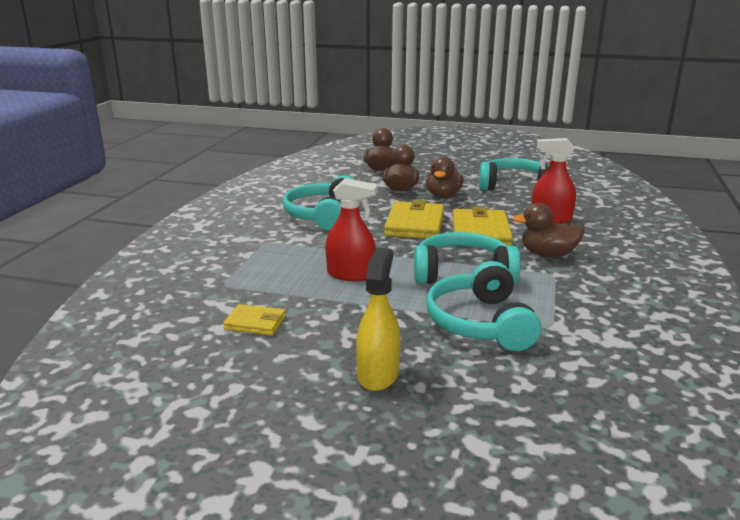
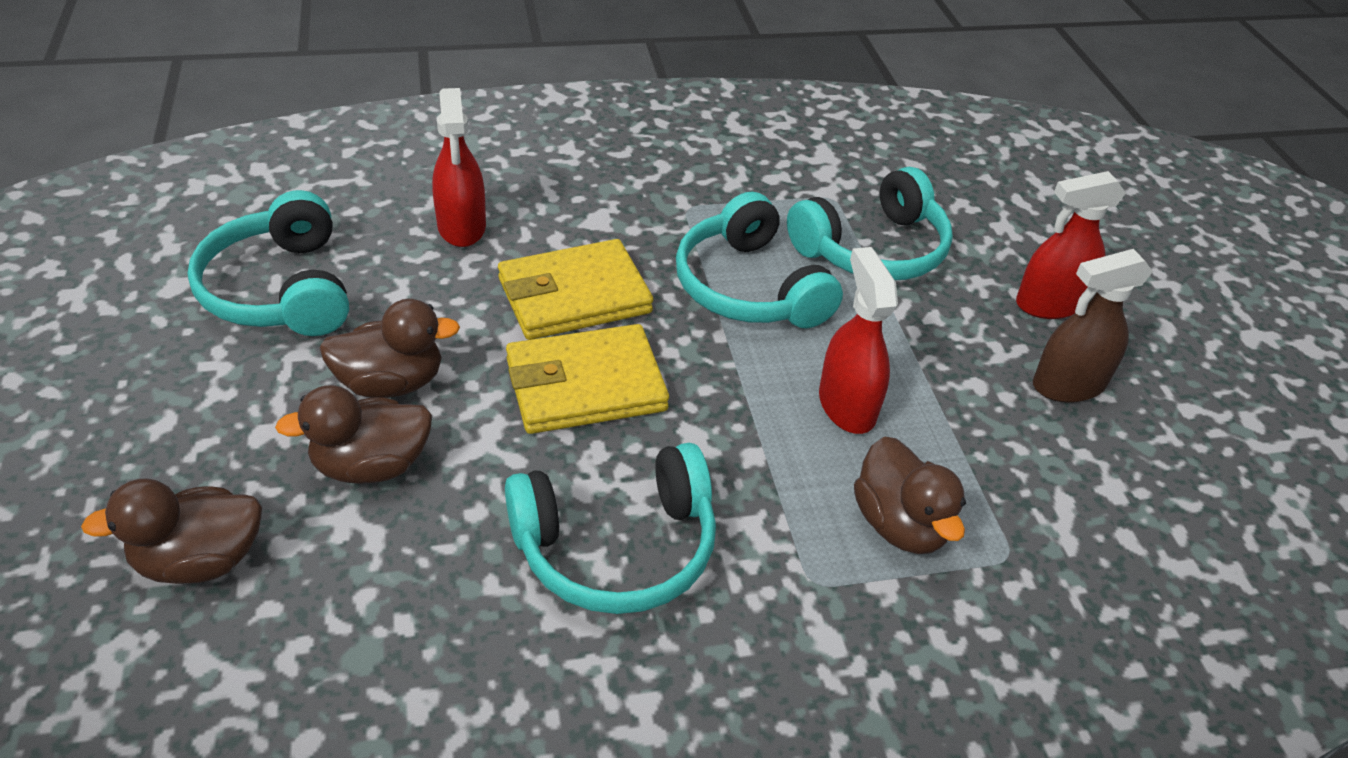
camera: 120 degrees left, 20 degrees up
yellow wallet [223,304,286,335] -> none
yellow spray bottle [356,248,401,391] -> red spray bottle [1016,171,1126,319]
brown duck [512,203,585,257] -> brown duck moved to [854,436,966,554]
none -> brown spray bottle [1033,249,1153,403]

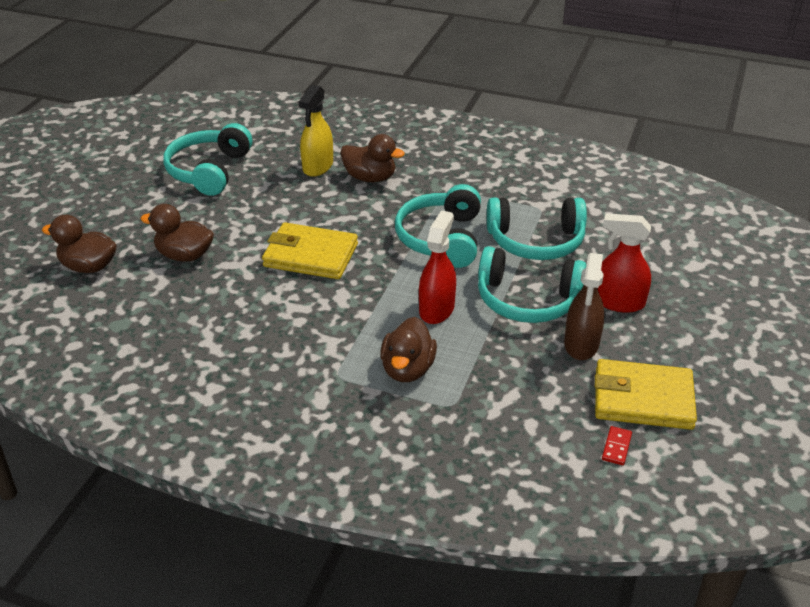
camera: 35 degrees right, 5 degrees down
brown duck [319,299,460,398] -> brown duck moved to [340,134,405,182]
red spray bottle [432,88,486,247] -> yellow spray bottle [299,85,333,177]
yellow wallet [498,239,653,340] -> yellow wallet moved to [595,359,697,430]
turquoise headphones [505,443,716,614] -> turquoise headphones moved to [478,246,586,323]
brown spray bottle [1033,249,1153,403] -> brown spray bottle turned 90 degrees counterclockwise [564,253,604,360]
none -> red domino [602,426,632,465]

